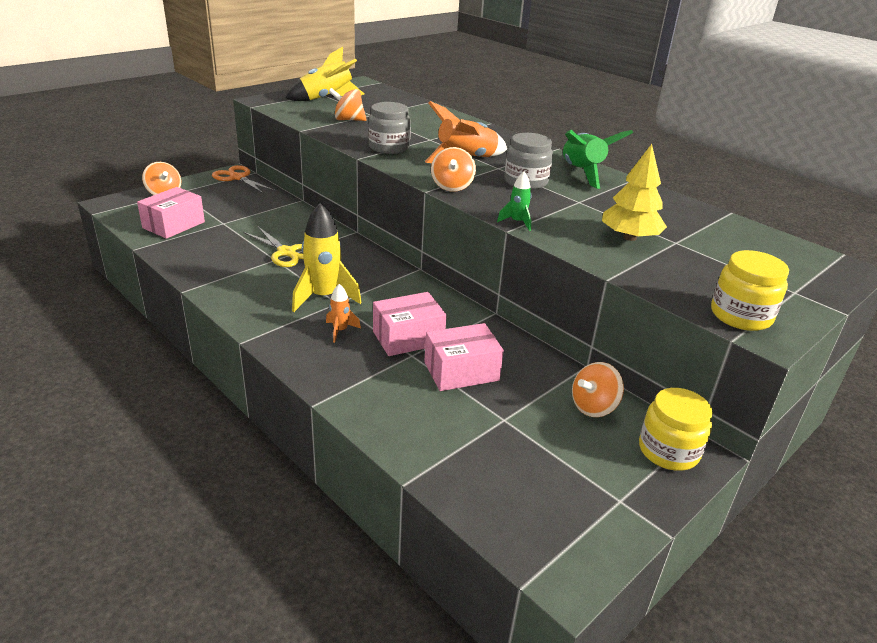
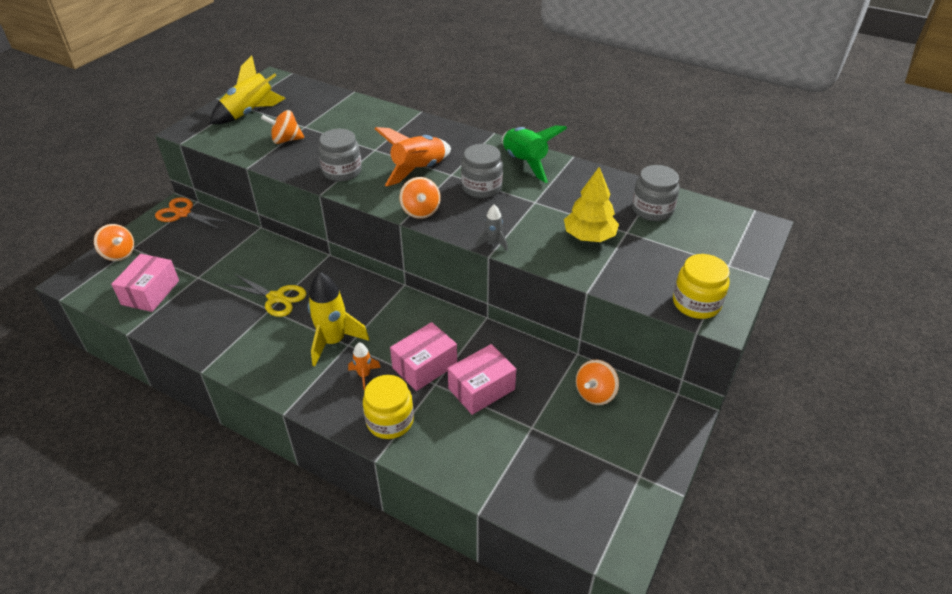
camera: 15 degrees left, 10 degrees up
green rocket [497,172,532,231] -> grey rocket [476,205,508,251]
yellow jar [639,388,713,471] -> yellow jar moved to [363,375,414,439]
none -> grey jar [632,165,680,221]

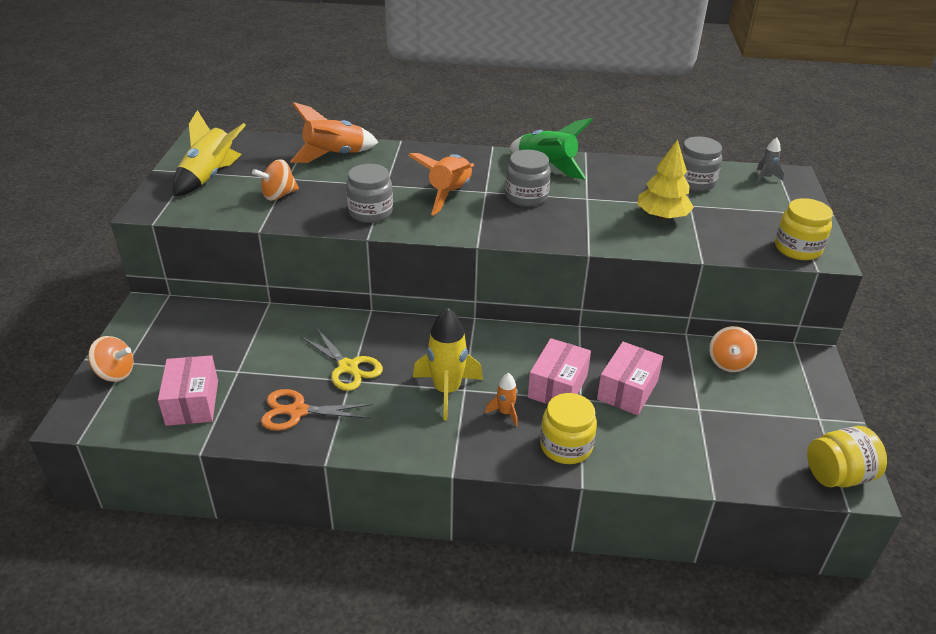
camera: 25 degrees left, 5 degrees down
orange scissors [155,197,229,230] -> orange scissors moved to [261,389,373,431]
yellow scissors [224,274,307,317] -> yellow scissors turned 45 degrees clockwise [301,328,383,391]
orange spinning top [399,177,441,219] -> none
grey rocket [476,205,508,251] -> grey rocket moved to [756,137,784,184]
none -> orange rocket [290,102,379,163]
none -> yellow jar [807,426,887,487]

